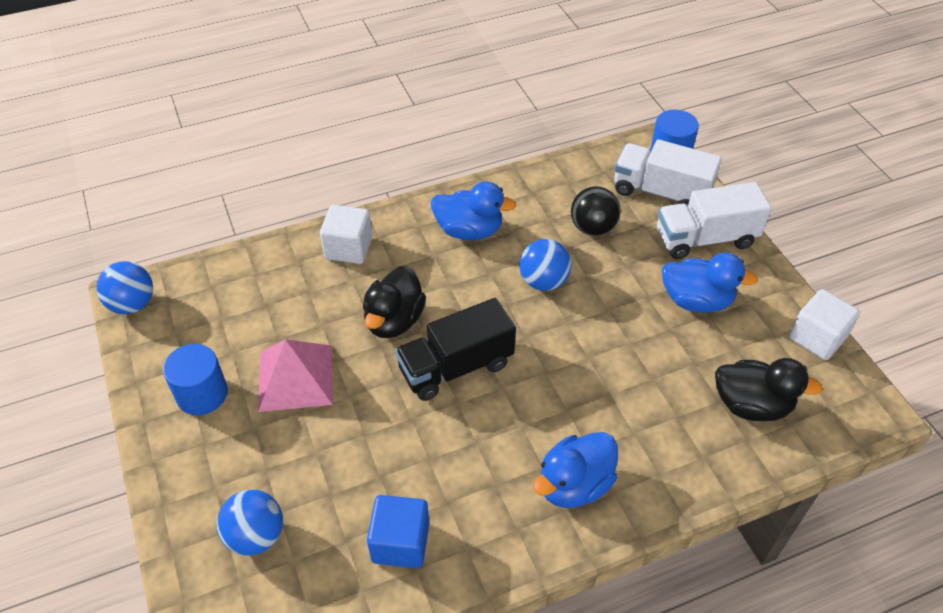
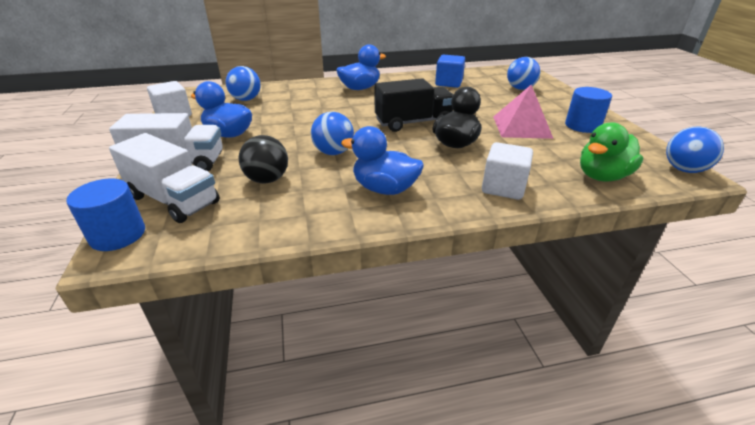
camera: 170 degrees left, 15 degrees down
black duck [715,358,823,421] -> blue ball [226,66,261,101]
none -> green duck [580,122,643,182]

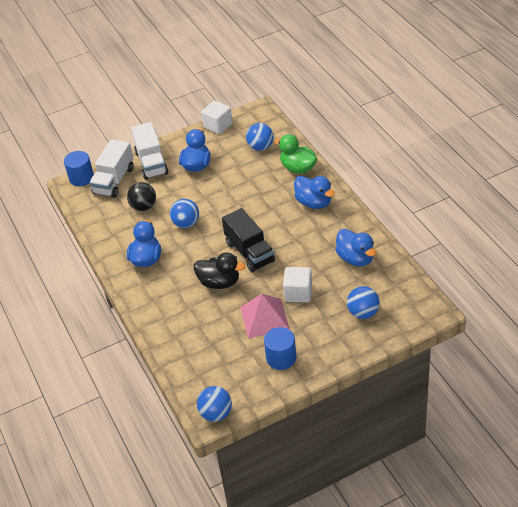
camera: 80 degrees right, 10 degrees up
blue cube [435,55,465,88] -> blue duck [335,229,376,266]
white cube [482,142,533,200] -> white cube moved to [283,267,312,302]
green duck [580,122,643,182] -> green duck moved to [274,134,317,174]

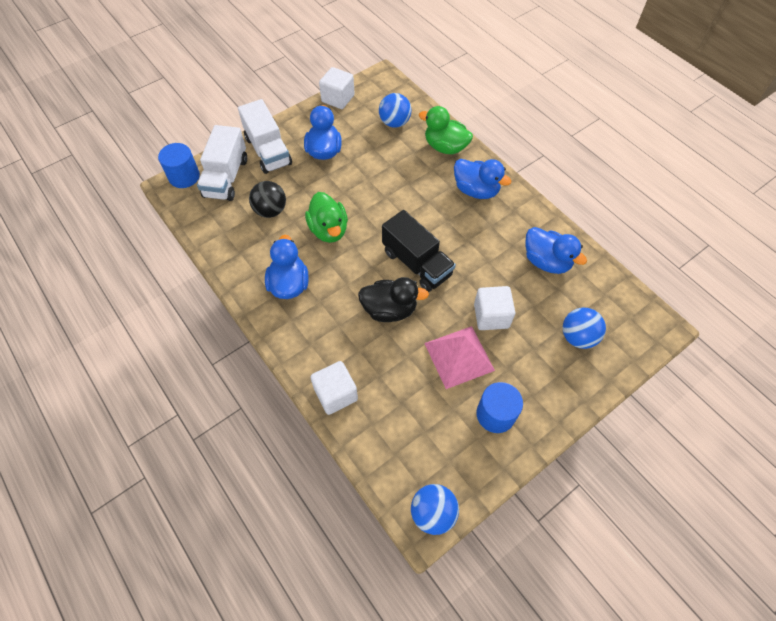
camera: 15 degrees left, 15 degrees up
blue ball [170,199,199,228] -> green duck [305,192,348,243]
none -> white cube [310,361,358,415]

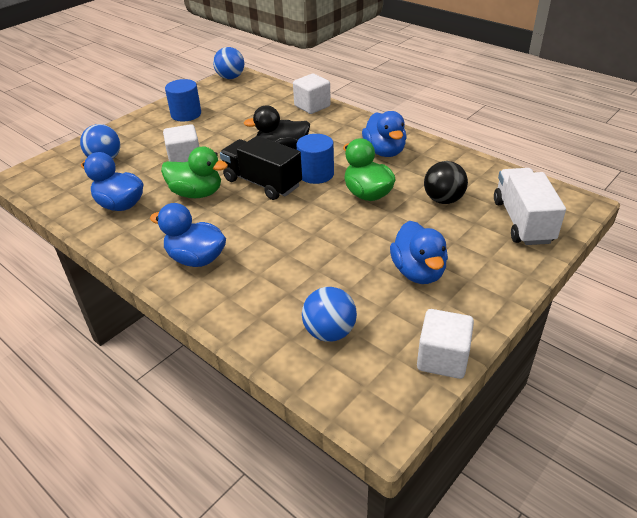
camera: 170 degrees right, 20 degrees down
blue cylinder [158,143,200,188] -> blue cylinder moved to [297,134,334,184]
white truck [238,99,292,174] -> none
green duck [419,106,473,154] -> green duck moved to [161,146,228,198]
pink pyramid [424,326,495,389] -> none

